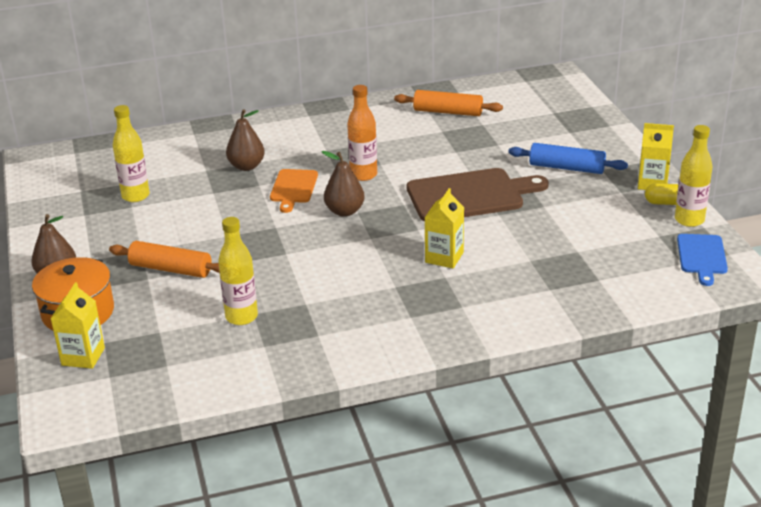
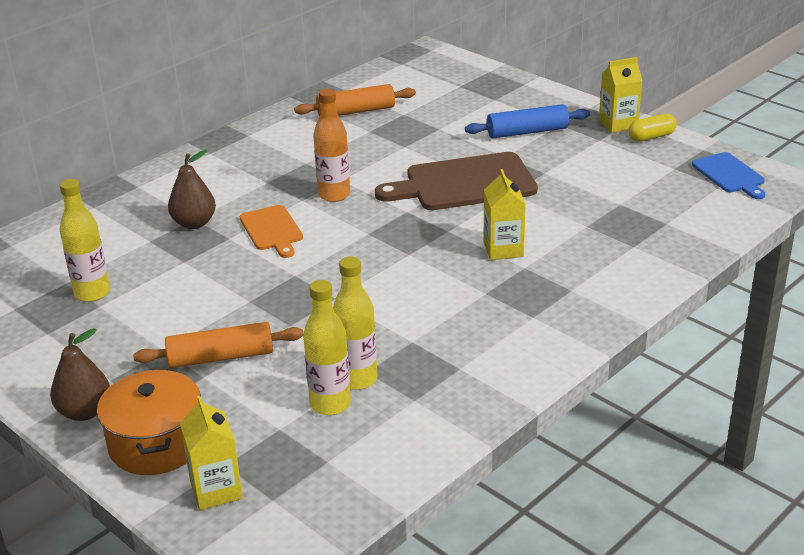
camera: 30 degrees left, 0 degrees up
brown pear [322,151,365,217] -> none
brown cutting board [406,168,549,222] -> brown cutting board turned 150 degrees counterclockwise [375,152,538,210]
yellow bottle [675,125,713,227] -> yellow bottle moved to [303,280,351,415]

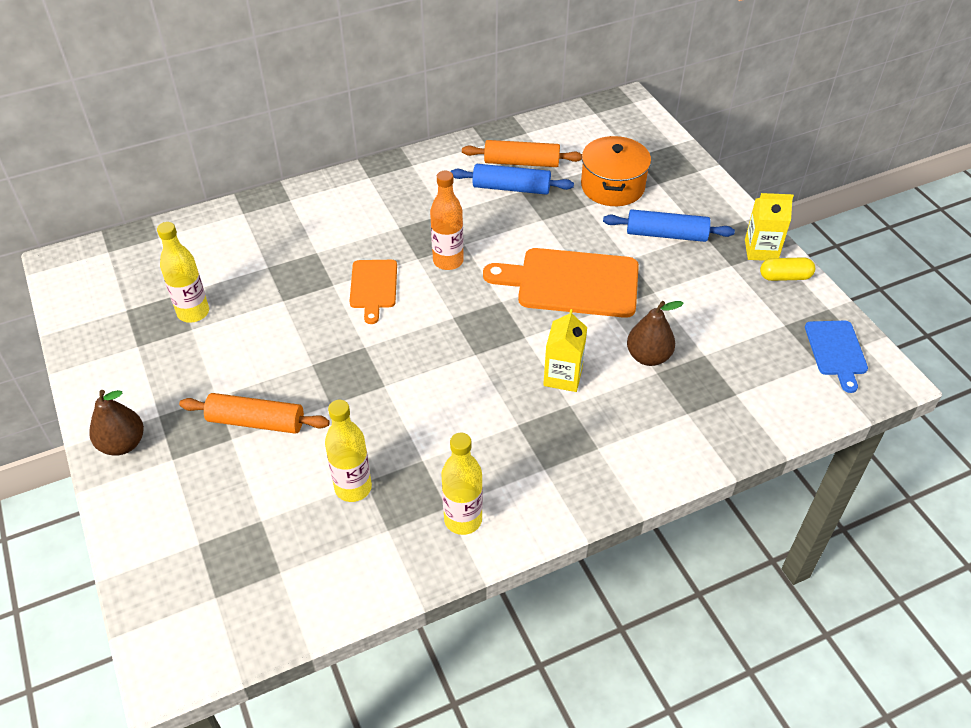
camera: 20 degrees right, 15 degrees up
orange pot [97,369,201,475] -> orange pot moved to [581,136,651,206]
brown pear [168,150,216,229] -> brown pear moved to [627,301,684,366]
yellow carton [180,396,243,510] -> none
yellow bottle [303,280,351,415] -> yellow bottle moved to [441,432,483,535]
brown cutting board [375,152,538,210] -> orange cutting board [483,248,639,318]
none -> blue rolling pin [450,164,574,195]

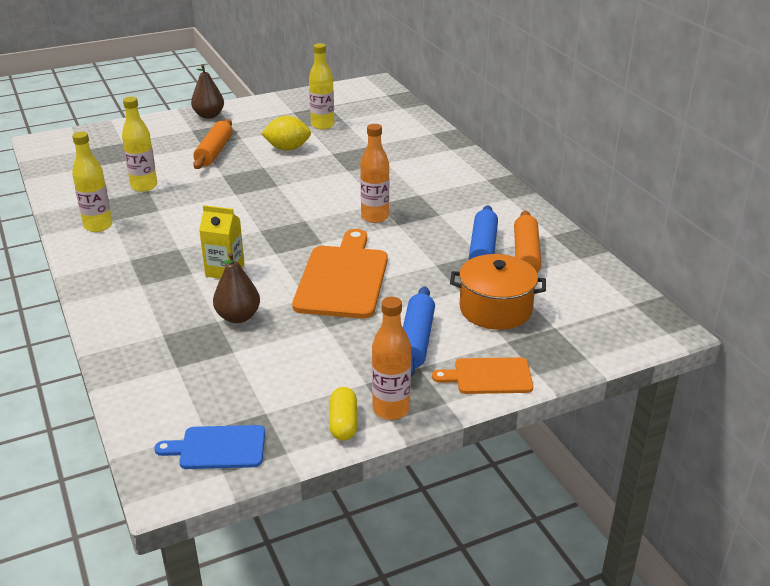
camera: 90 degrees right, 15 degrees down
orange cutting board [349,260,397,324] -> orange cutting board moved to [432,357,533,394]
yellow carton [745,193,794,261] -> orange bottle [372,297,411,420]
none -> yellow lemon [261,116,311,151]

